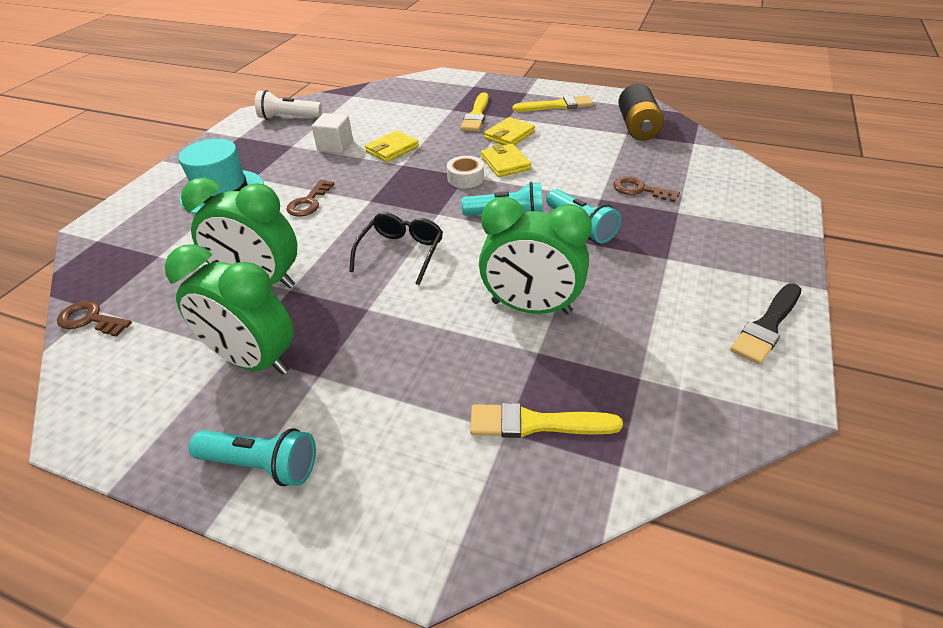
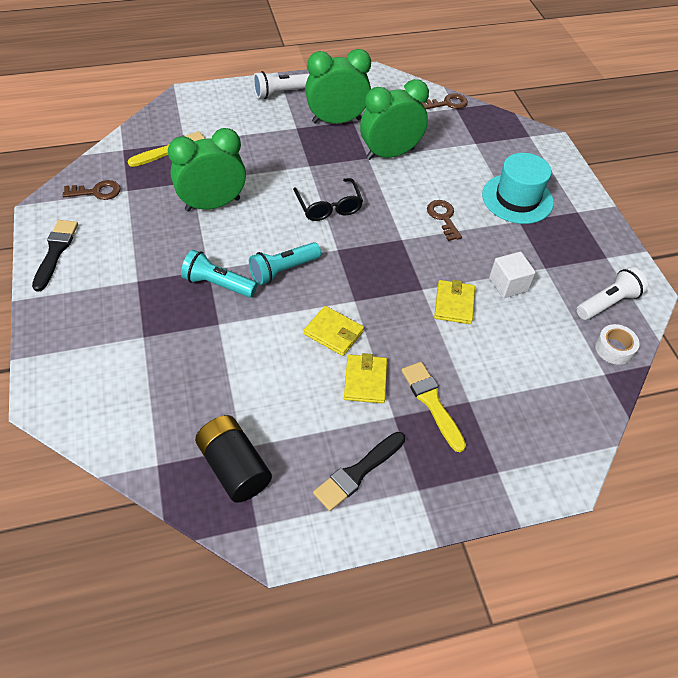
camera: 140 degrees right, 10 degrees up
turquoise flashlight [189,428,316,486] -> white flashlight [253,71,310,99]
white tape [447,156,484,188] -> white tape moved to [595,324,639,365]
yellow brush [513,96,593,112] -> black brush [313,432,405,511]
brown key [613,176,680,202] -> brown key moved to [63,180,121,200]

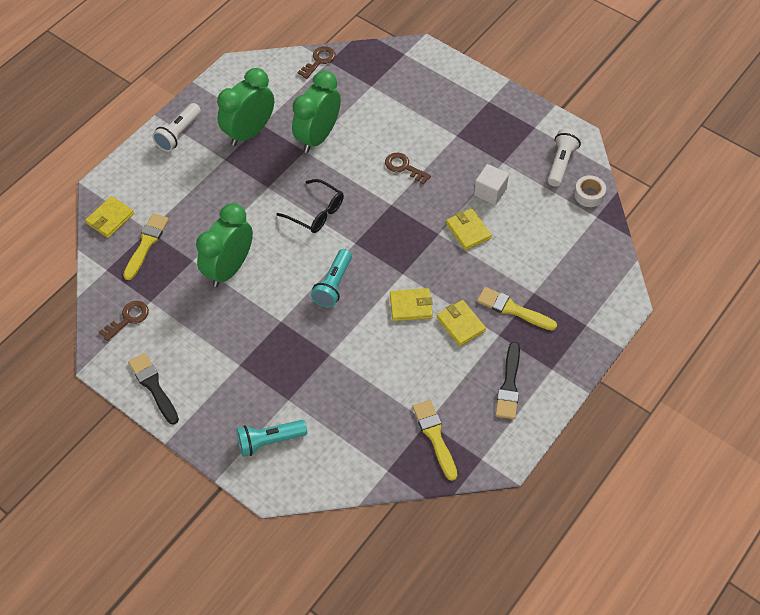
camera: 35 degrees left, 5 degrees up
turquoise flashlight [181,250,257,298] -> turquoise flashlight moved to [236,420,307,457]
black battery [195,415,272,503] -> yellow brush [412,400,457,481]
turquoise hat [482,153,554,224] -> none
none -> yellow wallet [85,196,134,238]

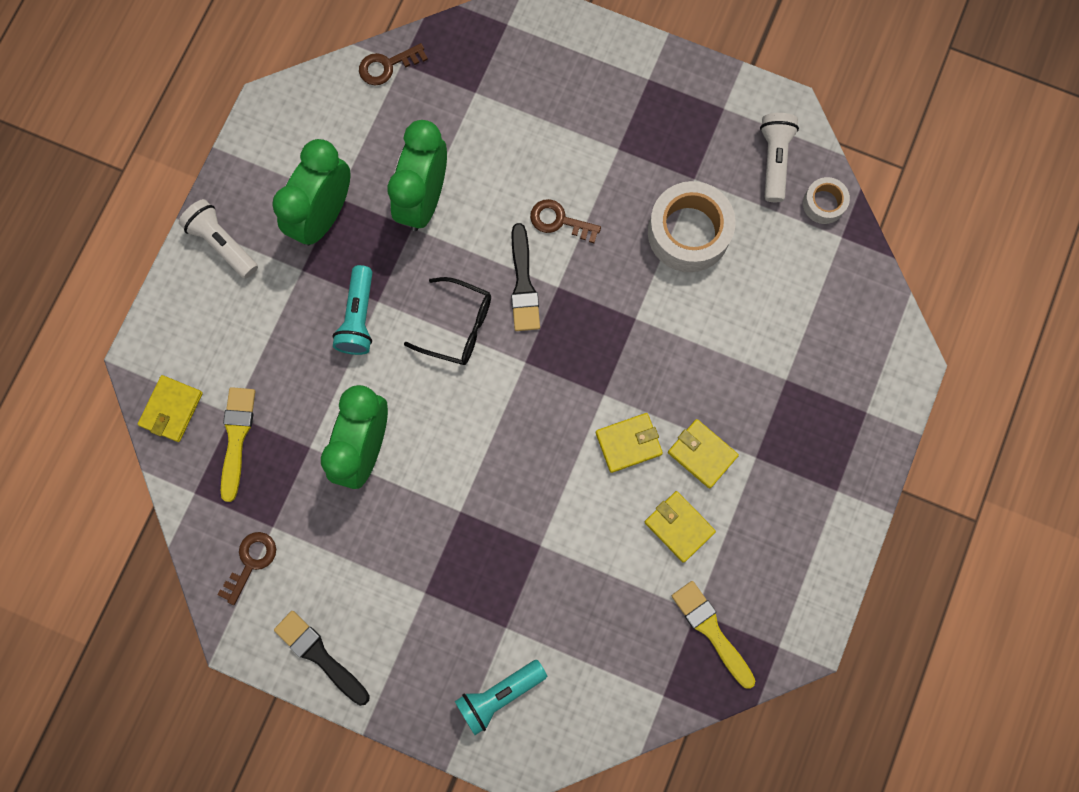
camera: 15 degrees left, 20 degrees up
white flashlight [152,103,201,152] -> white flashlight turned 120 degrees clockwise [179,199,258,279]
brown key [297,46,336,79] -> brown key turned 135 degrees counterclockwise [359,43,428,85]
turquoise flashlight [311,249,352,308] -> turquoise flashlight moved to [332,265,372,355]
yellow wallet [446,208,492,250] -> yellow wallet moved to [644,491,716,563]
white cube [474,164,509,205] -> white tape [648,181,736,272]
yellow brush [477,287,557,331] -> none
black brush [496,342,520,419] -> black brush moved to [511,223,540,331]

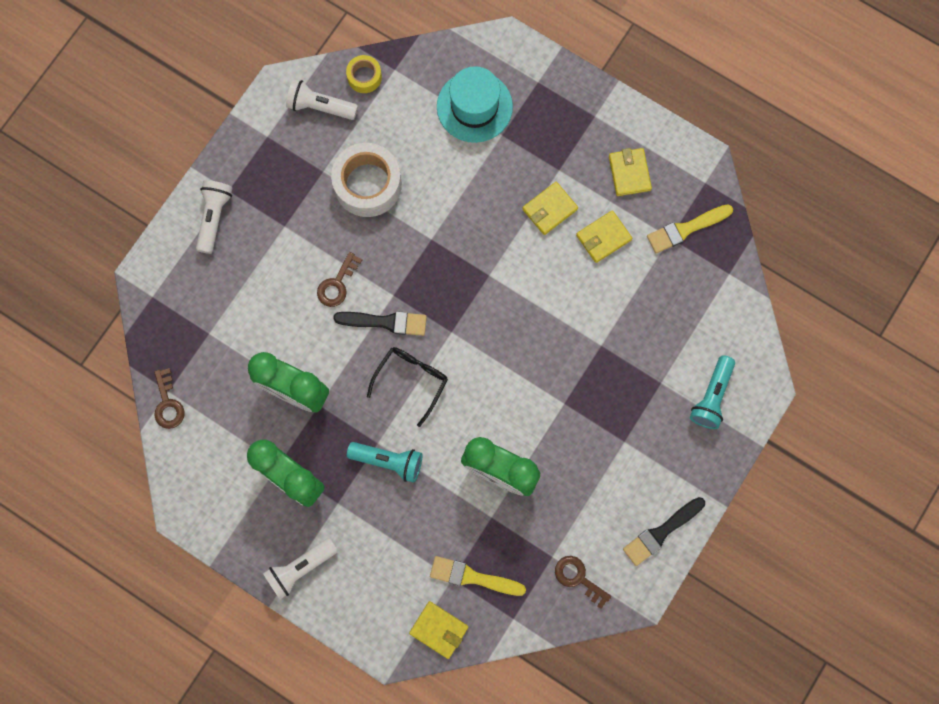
camera: 80 degrees left, 0 degrees up
turquoise flashlight [455,660,547,735] -> turquoise flashlight turned 45 degrees clockwise [690,355,735,429]
yellow wallet [596,413,663,473] -> yellow wallet moved to [609,148,652,196]
white tape [803,177,850,224] -> yellow tape [346,55,382,93]
none -> white flashlight [196,180,232,254]
none -> turquoise hat [437,66,513,143]

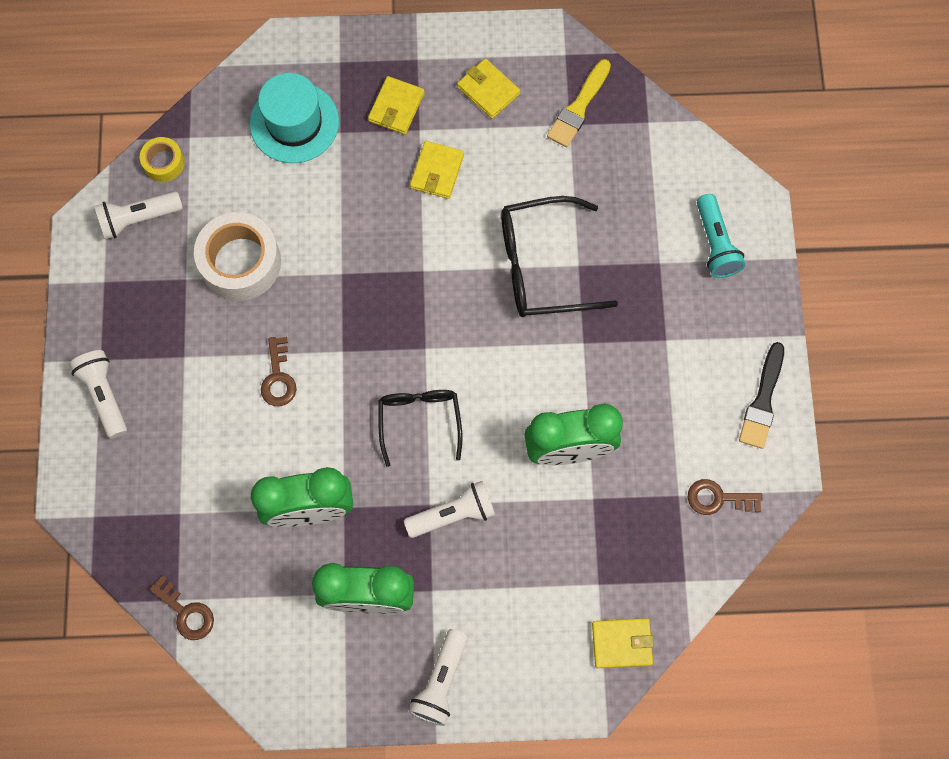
camera: 35 degrees left, 5 degrees down
black brush [333,311,427,336] -> none
turquoise flashlight [347,442,422,482] -> white flashlight [404,481,495,538]
yellow brush [430,556,526,596] -> none
yellow wallet [576,210,632,263] -> yellow wallet moved to [368,76,424,134]
none -> black glasses [501,196,618,317]

